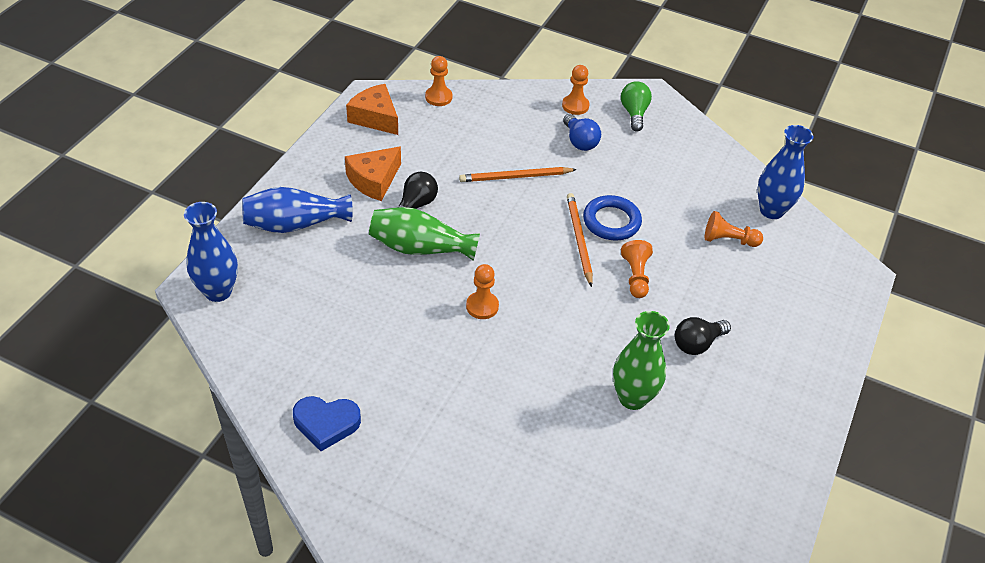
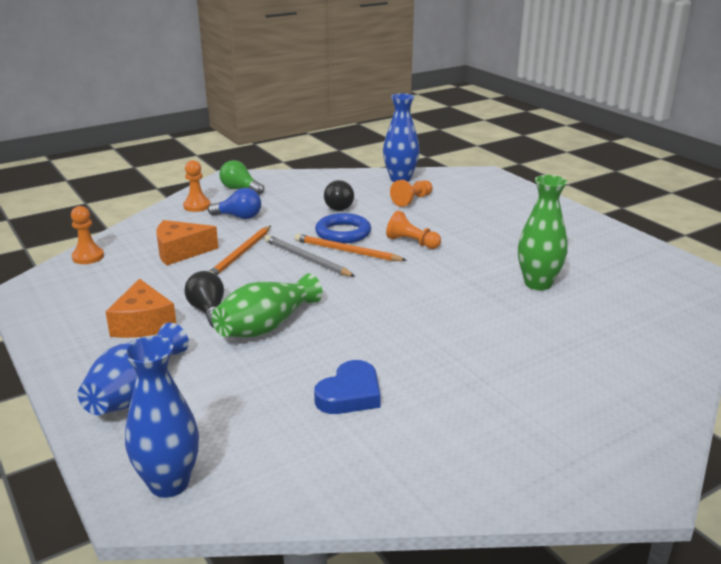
camera: 55 degrees left, 20 degrees down
blue heart [293,396,361,451] -> blue heart moved to [314,360,381,414]
orange cheese [346,84,398,135] -> orange cheese moved to [157,220,218,266]
orange pawn [466,264,499,319] -> none
black light bulb [675,317,731,355] -> black light bulb moved to [324,180,354,211]
none -> grey pencil [265,235,355,277]

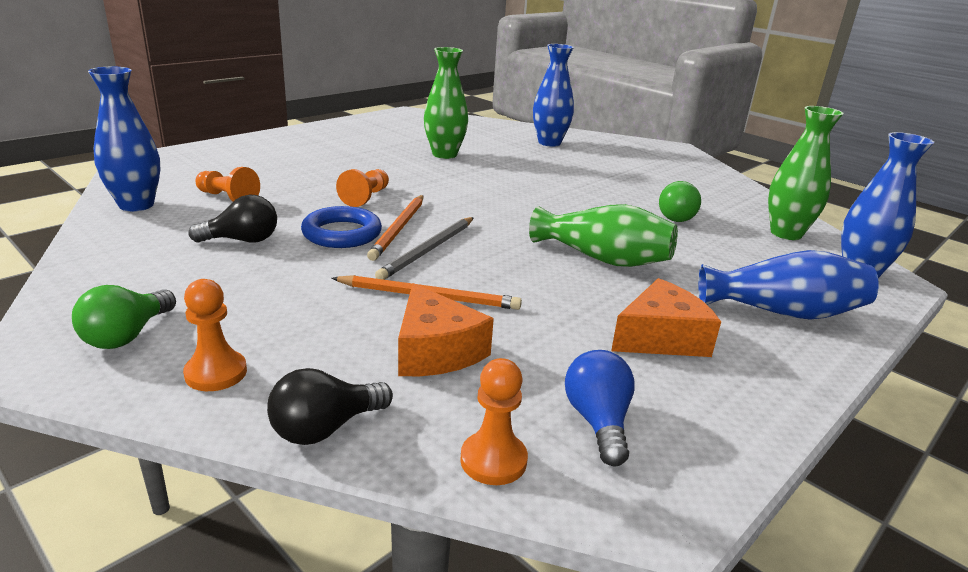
camera: 105 degrees left, 0 degrees up
black light bulb [184,271,224,328] -> black light bulb moved to [267,368,393,445]
blue light bulb [208,188,261,219] -> blue light bulb moved to [565,350,635,466]
blue heart [314,360,381,414] -> green light bulb [659,181,701,222]
none -> blue vase [533,44,574,147]
none -> green vase [768,106,844,240]

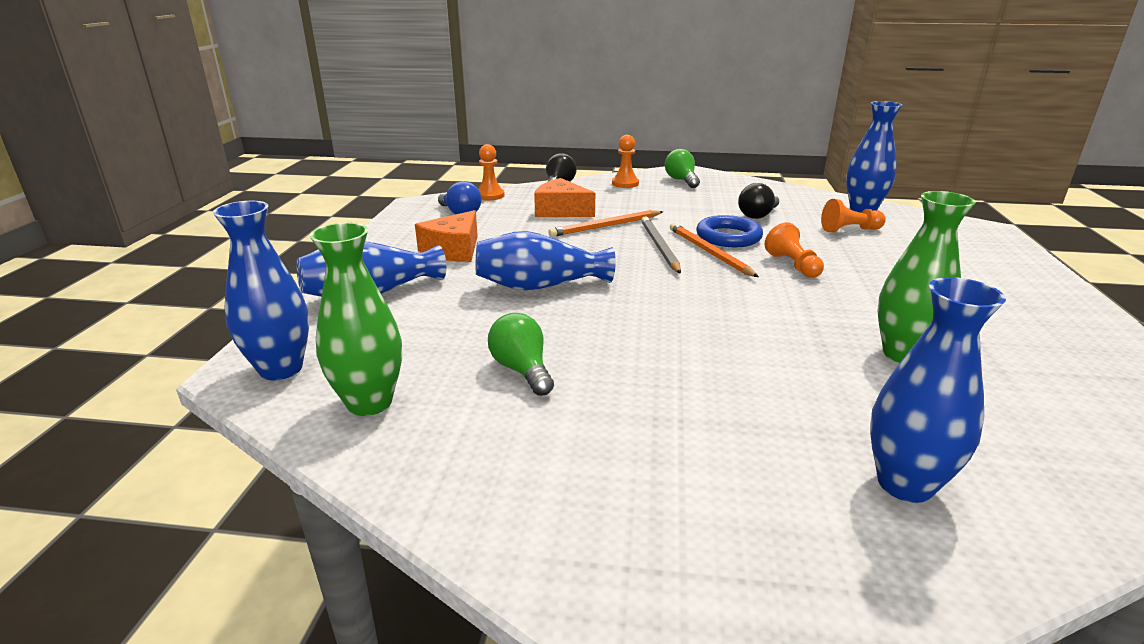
camera: 145 degrees right, 0 degrees up
green vase [529,204,678,267] -> blue vase [476,231,616,290]

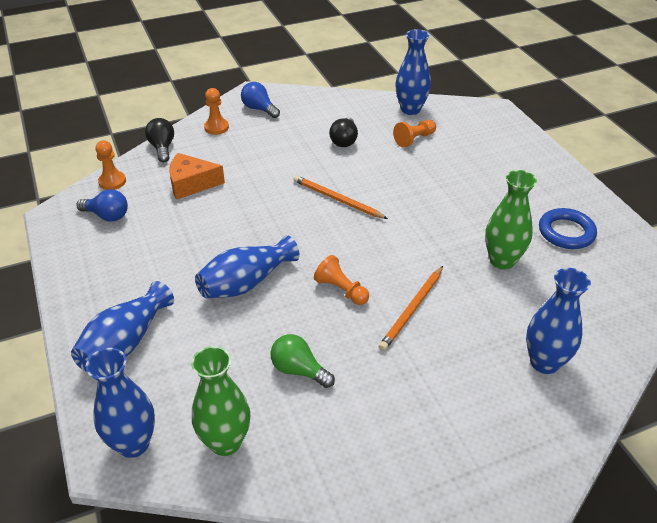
camera: 30 degrees left, 15 degrees up
orange cheese [415,210,478,262] -> none
orange pencil [548,210,663,237] -> orange pencil moved to [379,266,443,351]
grey pencil [641,216,681,274] -> none
green light bulb [665,149,700,188] -> blue light bulb [241,82,280,118]
blue ring [696,215,763,247] -> blue ring moved to [539,208,597,249]
orange pawn [765,222,824,278] -> orange pawn moved to [314,255,369,305]

